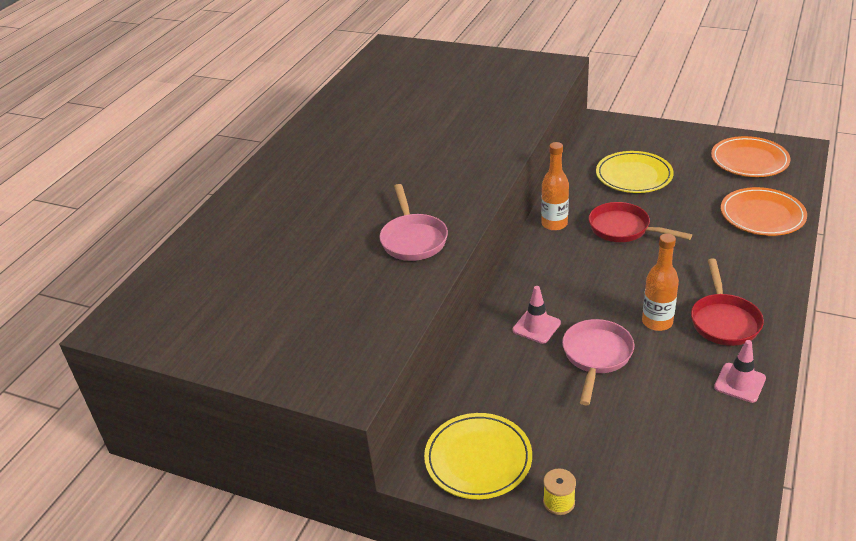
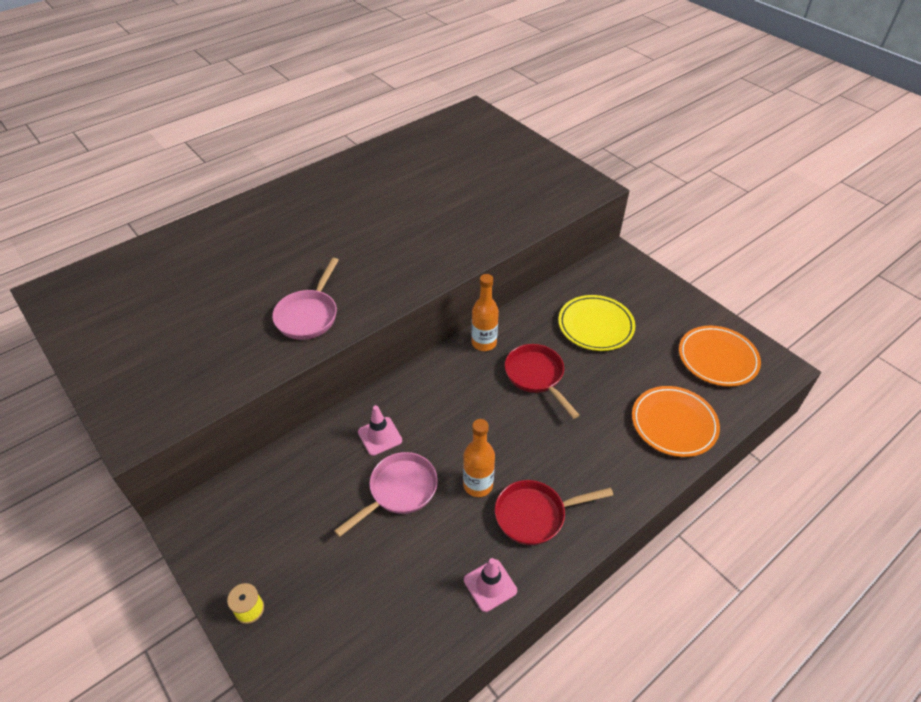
camera: 25 degrees right, 10 degrees up
yellow plate [424,413,532,499] -> none
red pan [691,258,764,346] -> red pan turned 45 degrees clockwise [495,480,613,545]

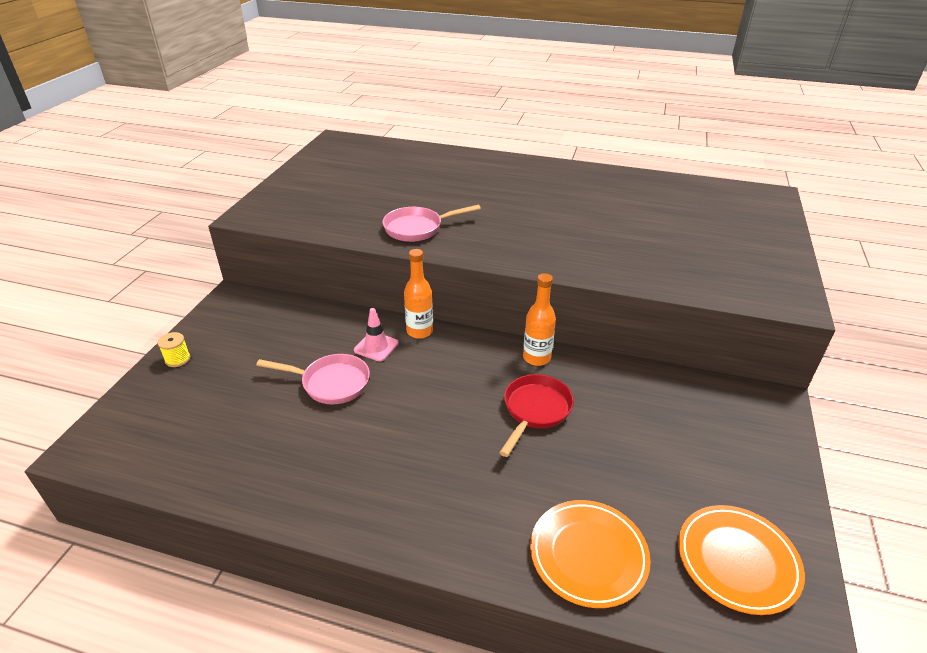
camera: 55 degrees right, 10 degrees down
orange bottle [463,419,495,497] -> orange bottle moved to [404,249,433,339]
pink traffic cone [464,558,517,612] -> none
red pan [495,480,613,545] -> none
yellow plate [558,295,635,351] -> none

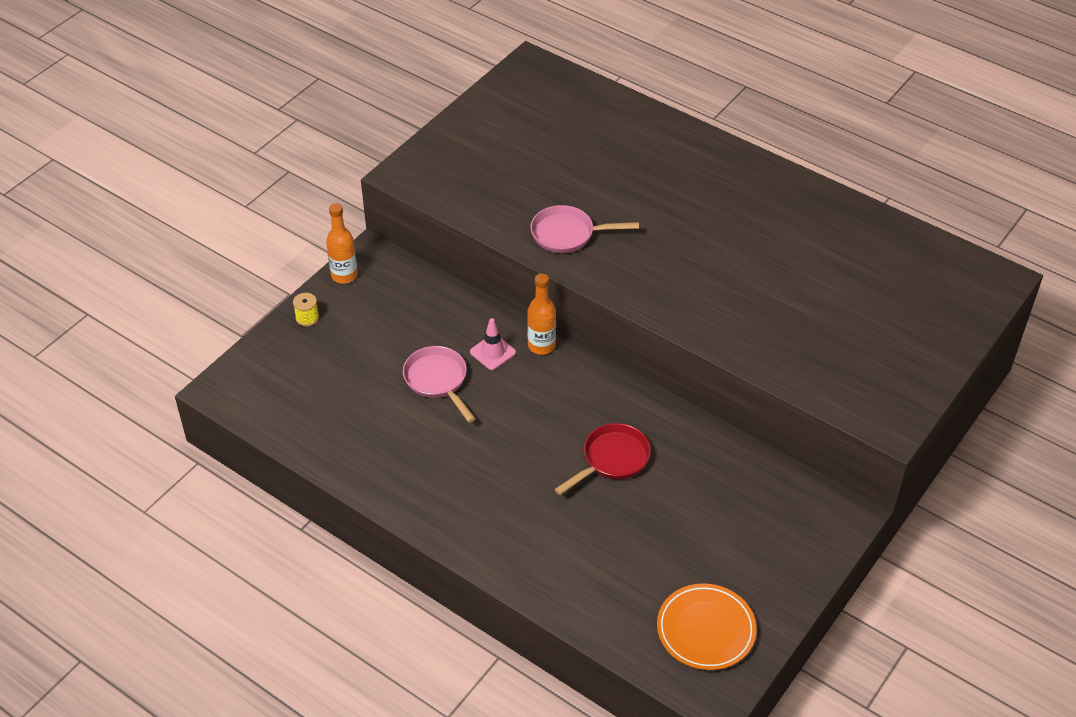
camera: 20 degrees right, 10 degrees up
pink pan [256,354,370,404] -> pink pan turned 150 degrees counterclockwise [403,346,476,423]
orange bottle [523,273,556,366] -> orange bottle moved to [326,203,358,284]
orange plate [530,500,651,608] -> none

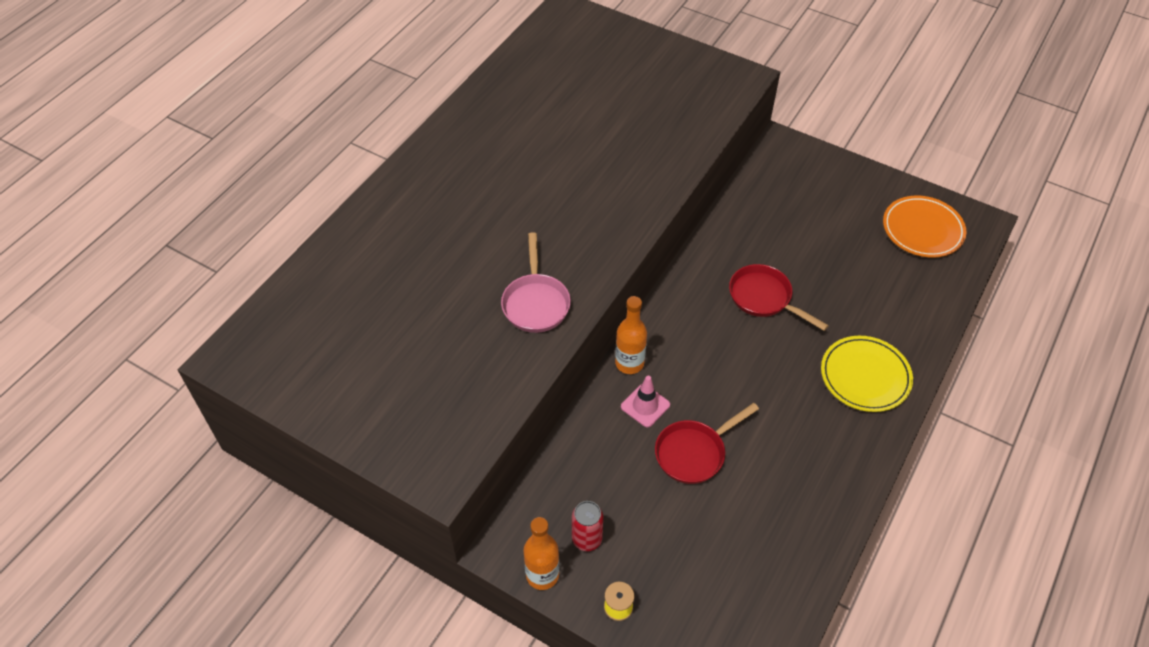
camera: 95 degrees left, 5 degrees up
pink pan [403,346,476,423] -> red pan [655,403,759,484]
none -> red can [572,501,603,551]
none -> yellow plate [821,336,913,412]

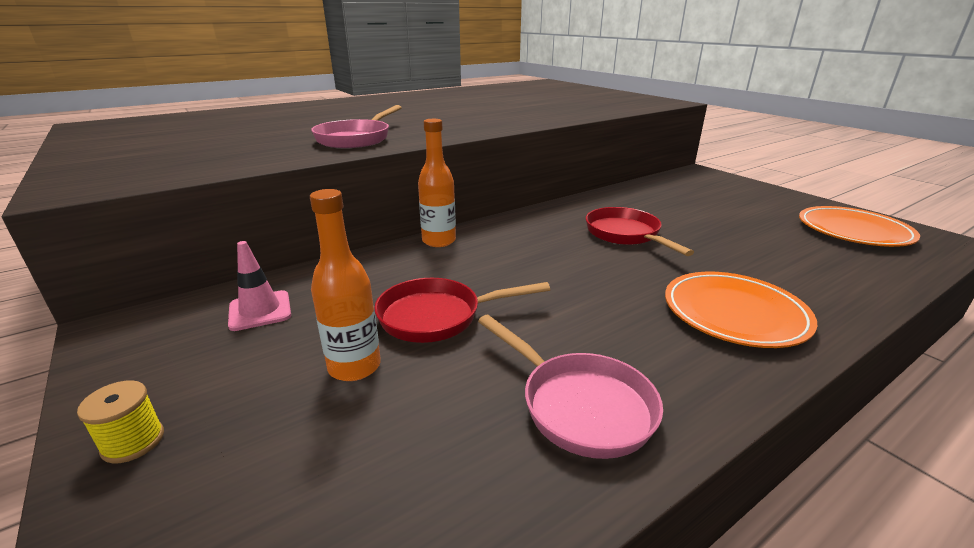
camera: 25 degrees right, 25 degrees down
orange bottle [524,517,559,590] -> orange bottle moved to [310,189,381,381]
red can [572,501,603,551] -> none
pink traffic cone [621,376,670,427] -> pink traffic cone moved to [228,241,291,331]
yellow plate [821,336,913,412] -> orange plate [665,272,817,348]
none -> pink pan [478,315,663,459]

